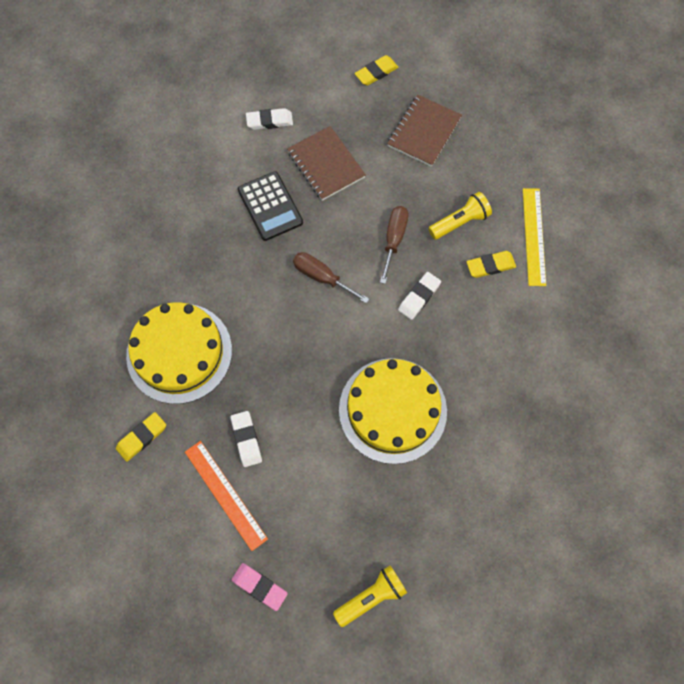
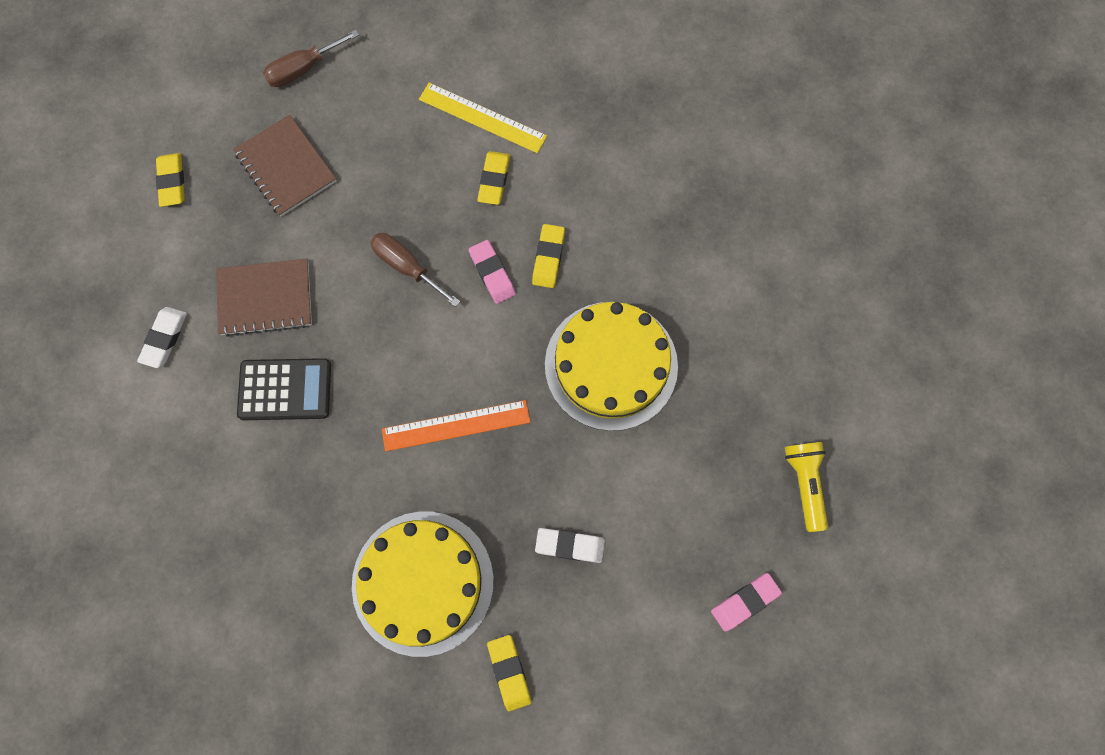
camera: 65 degrees left, 5 degrees up
orange ruler [185,441,268,551] -> orange ruler moved to [382,400,530,451]
brown screwdriver [293,252,369,303] -> brown screwdriver moved to [263,30,359,87]
white eraser [398,272,441,320] -> pink eraser [469,240,516,304]
yellow flashlight [428,192,492,240] -> none
none -> yellow eraser [532,224,565,288]

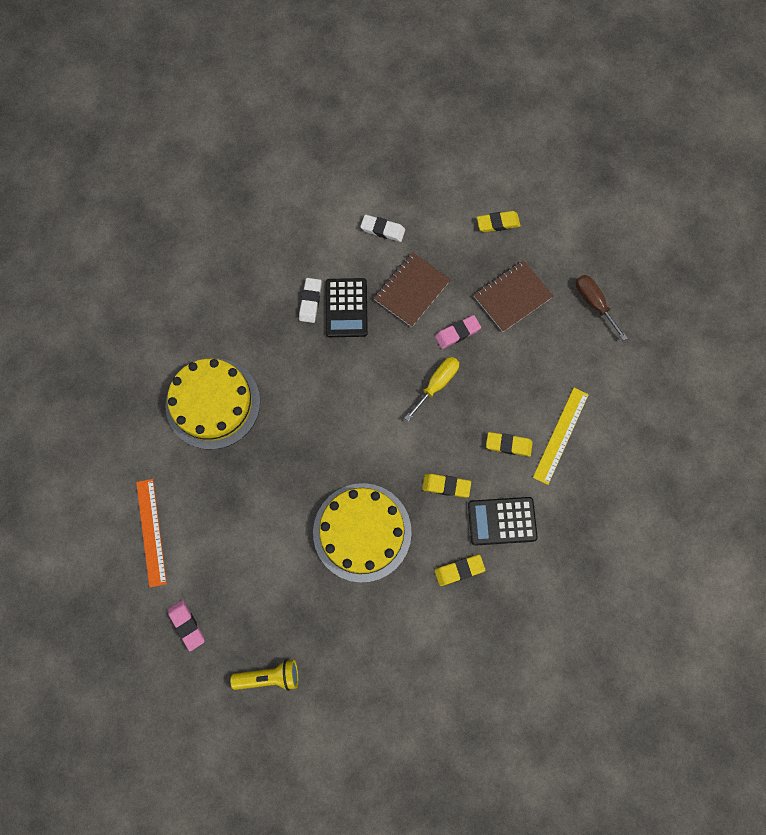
camera: 90 degrees right, 0 degrees up
brown notebook [216,258,312,337] -> brown notebook turned 45 degrees clockwise [374,252,451,327]
brown screwdriver [370,233,460,307] -> yellow screwdriver [405,357,459,421]
orange ruler [382,400,530,451] -> orange ruler moved to [136,479,167,587]
pink eraser [469,240,516,304] -> pink eraser moved to [435,315,481,349]
yellow eraser [487,635,532,711] -> yellow eraser moved to [434,555,485,586]
white eraser [535,528,605,563] -> white eraser moved to [299,278,322,323]
none -> black calculator [468,497,538,546]

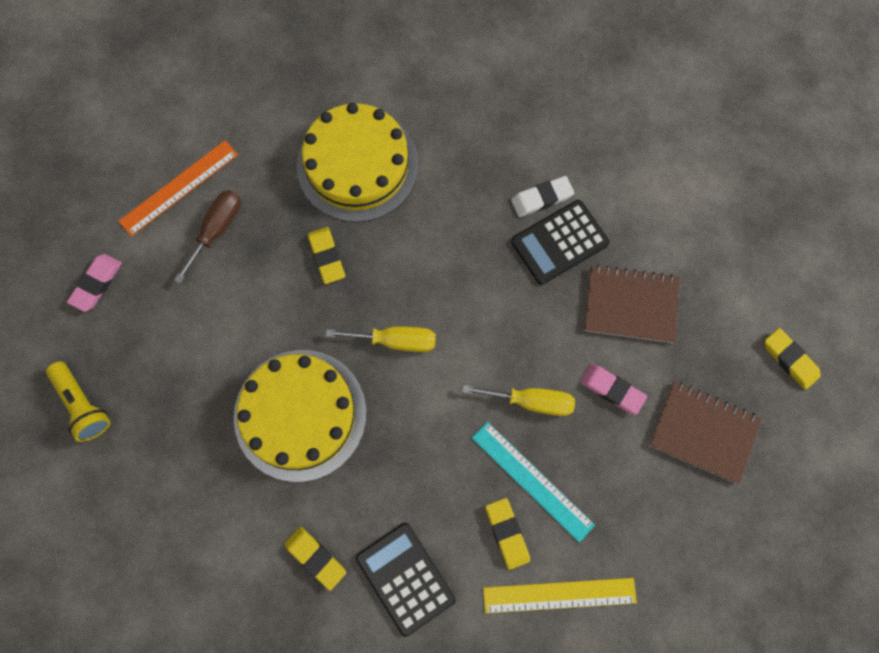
camera: 60 degrees right, 0 degrees up
white eraser [360,215,405,242] -> none
yellow eraser [422,474,471,498] -> yellow eraser moved to [308,227,345,284]
brown screwdriver [576,275,627,341] -> brown screwdriver moved to [174,190,241,284]
none -> yellow screwdriver [326,327,436,352]
none -> turquoise ruler [472,422,595,543]

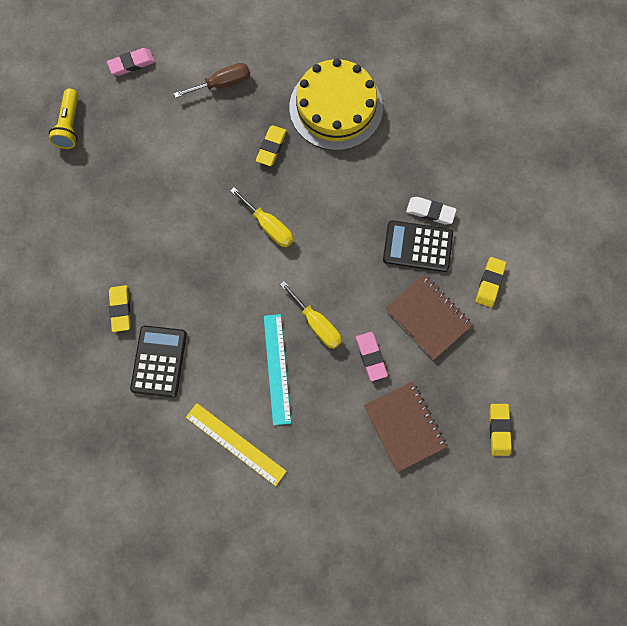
camera: 40 degrees right, 0 degrees up
orange ruler [118,140,238,236] -> none
yellow cake [234,350,366,482] -> none
yellow eraser [485,498,530,570] -> yellow eraser moved to [475,257,506,307]

